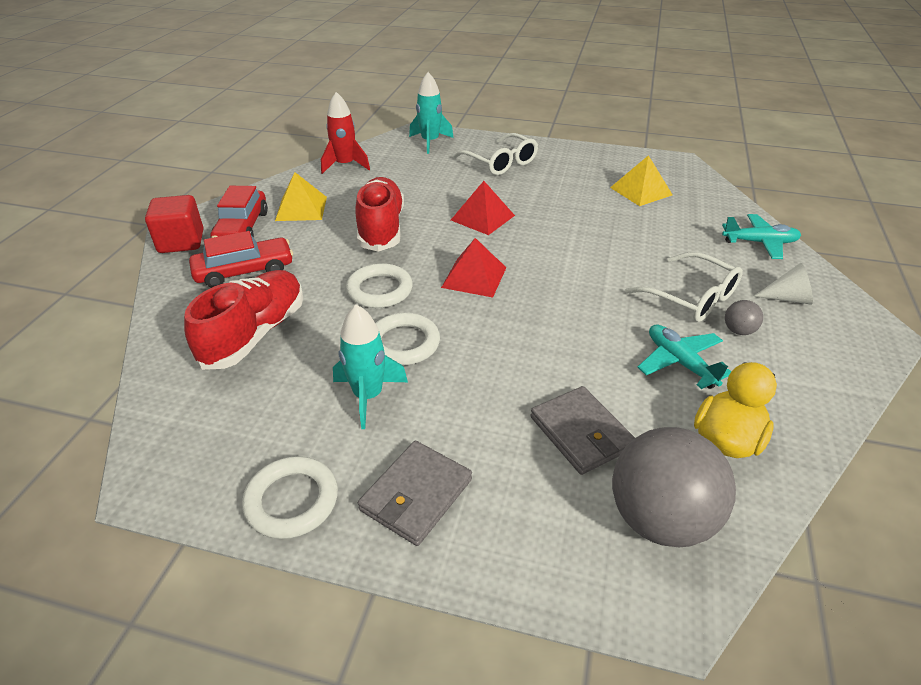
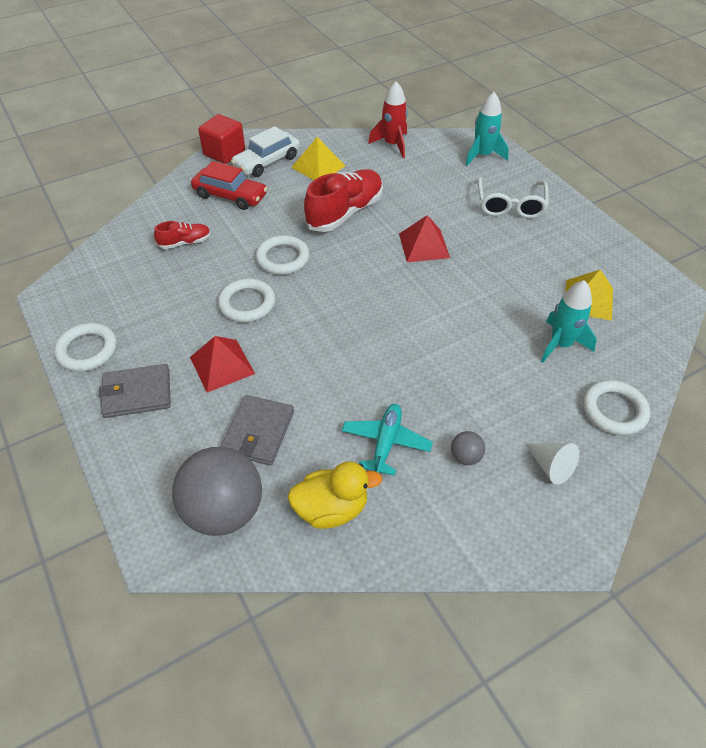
camera: 45 degrees right, 10 degrees up
red shoe [184,270,303,370] -> red shoe [154,221,211,249], size x0.51
red car [211,186,268,238] -> white car [231,126,300,177]
turquoise rocket [333,305,408,429] -> turquoise rocket moved to [541,280,597,363]
red pyramid [441,238,507,298] -> red pyramid moved to [190,336,255,393]
white glasses [625,252,743,322] -> none
turquoise plane [722,214,801,259] -> white ring [583,380,650,436]

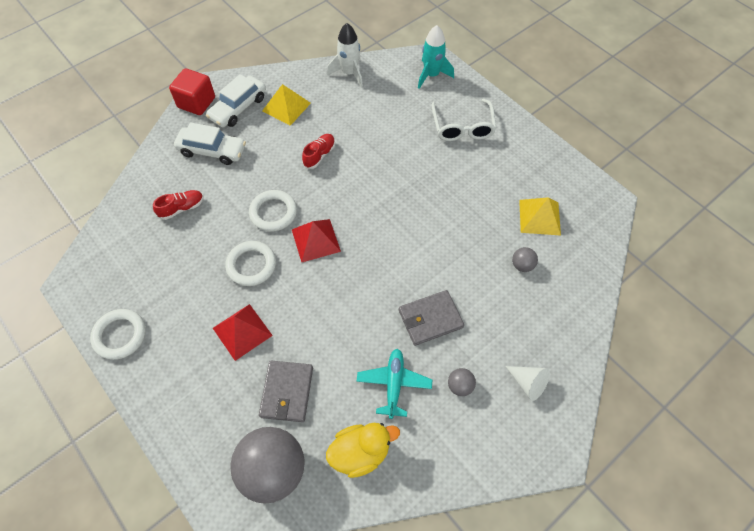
camera: 10 degrees left, 10 degrees up
grey wallet [99,364,171,418] -> grey wallet moved to [399,290,464,346]
red car [191,161,268,210] -> white car [174,122,246,165]
red shoe [304,169,383,232] -> red shoe [302,134,335,169], size x0.51
red rocket [368,81,408,158] -> white rocket [327,23,363,87]
red pyramid [399,215,450,262] -> red pyramid moved to [292,219,341,262]
turquoise rocket [541,280,597,363] -> grey ball [512,247,538,272]
white ring [583,380,650,436] -> none

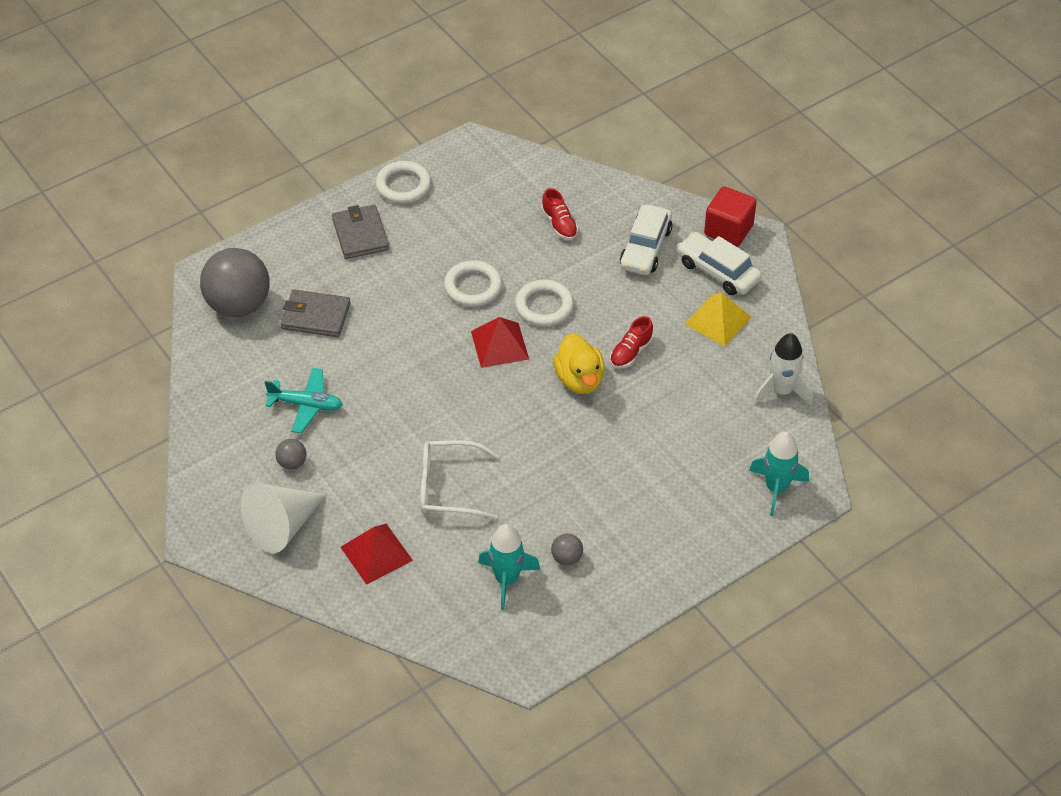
camera: 95 degrees right, 10 degrees down
red pyramid [213,304,273,361] -> red pyramid moved to [340,524,413,585]
red shoe [302,134,335,169] -> red shoe turned 90 degrees clockwise [610,316,653,369]
yellow duck [326,423,400,478] -> yellow duck moved to [553,333,605,394]
grey wallet [399,290,464,346] -> grey wallet moved to [332,205,389,259]
white glasses [432,99,496,141] -> white glasses moved to [420,440,499,520]
white cone [506,366,550,401] -> white cone [241,483,326,553], size x1.77
grey ball [512,247,538,272] -> grey ball moved to [551,534,583,566]
yellow pyramid [519,197,561,235] -> turquoise rocket [478,524,540,610]

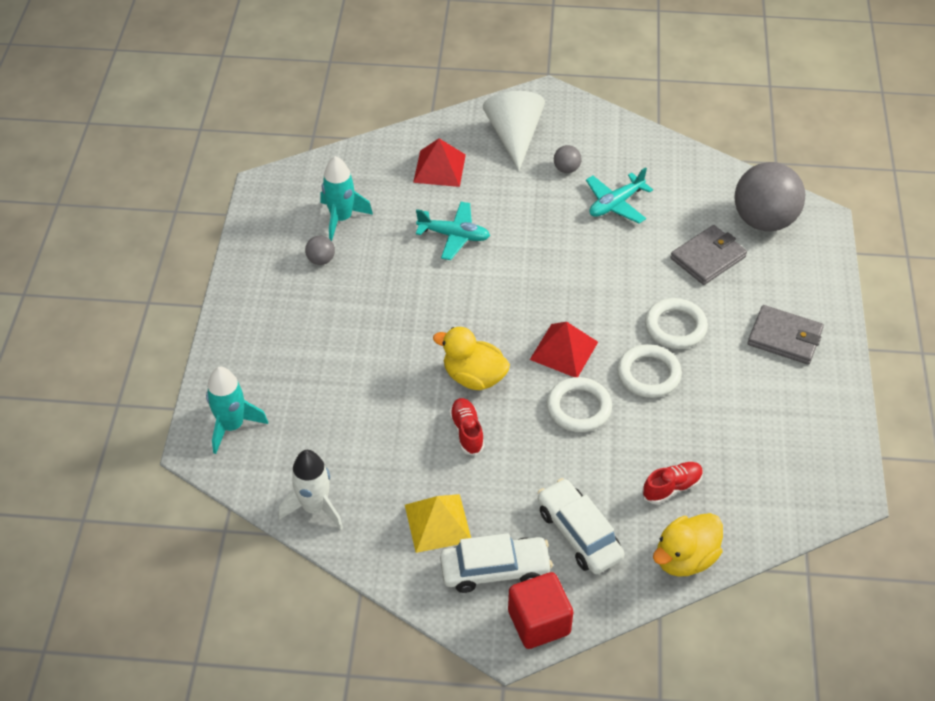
camera: 130 degrees right, 0 degrees up
white ring [375,161,431,203] -> white ring moved to [645,298,708,349]
white glasses [420,440,499,520] -> turquoise plane [416,202,490,260]
red shoe [541,188,578,240] -> red shoe turned 135 degrees clockwise [642,462,703,504]
none -> yellow duck [653,513,723,577]

